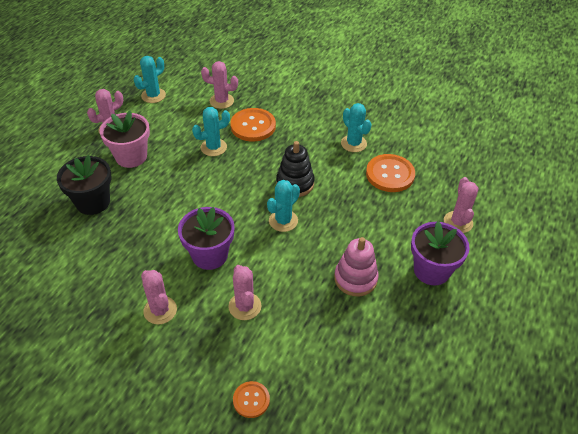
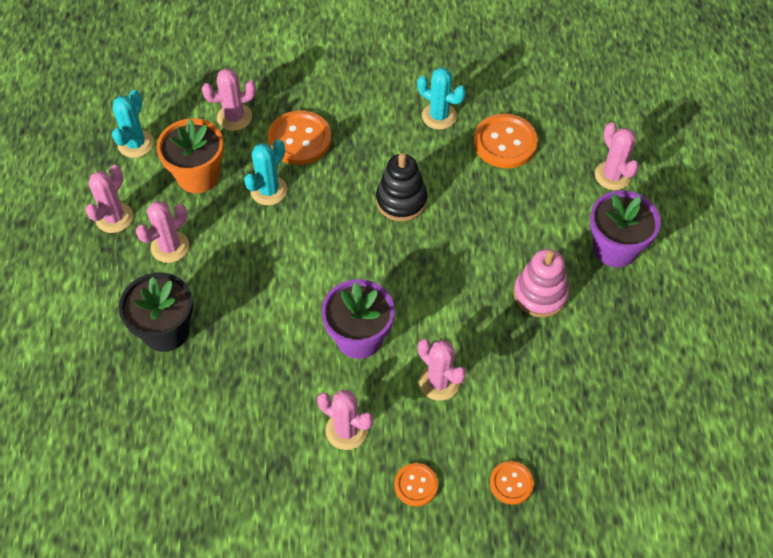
camera: 25 degrees left, 10 degrees up
pink flower pot [100,111,150,168] -> pink cactus [136,201,189,263]
turquoise cactus [267,180,300,232] -> none
none -> orange flower pot [157,118,224,193]
none -> orange button [394,463,438,507]

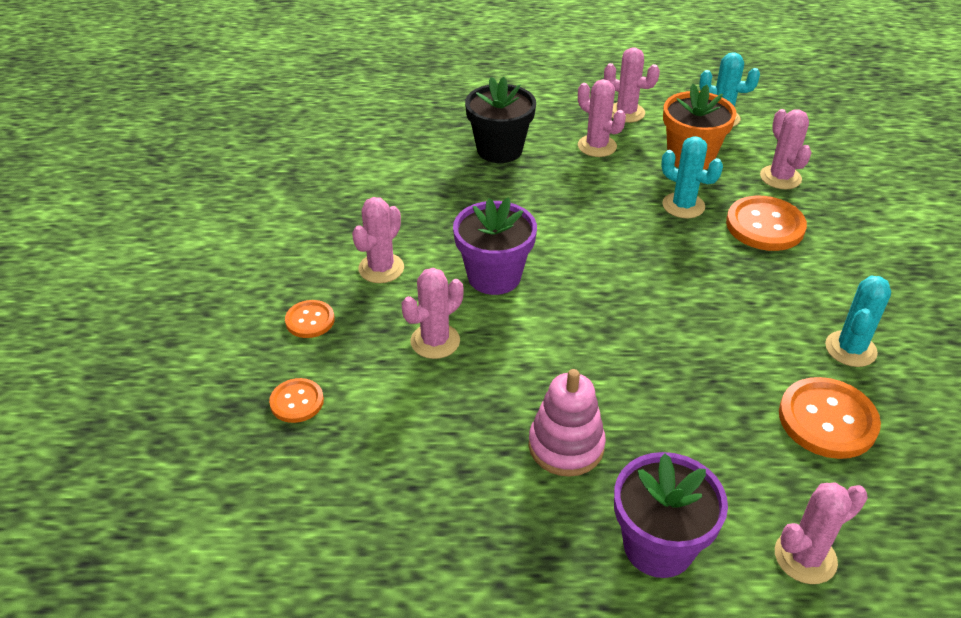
camera: 90 degrees right, 15 degrees down
black stacking toy [376,153,427,221] -> none

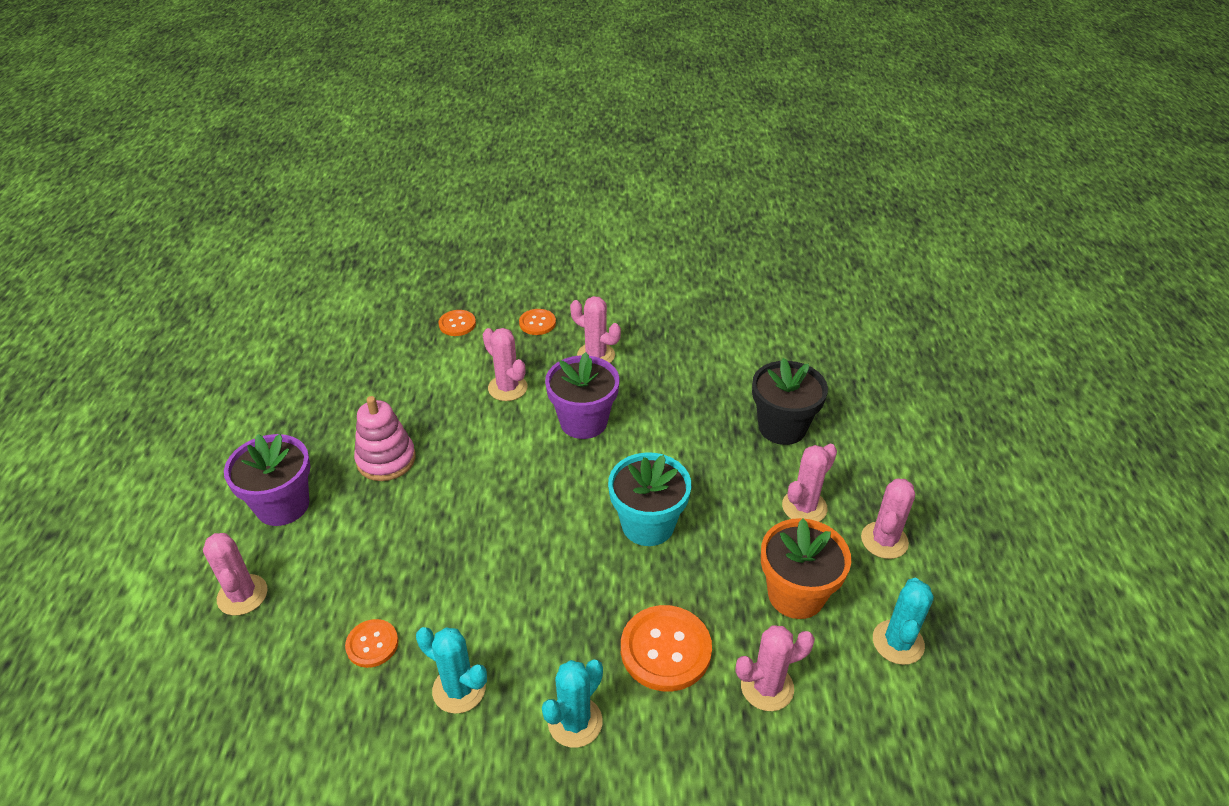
camera: 90 degrees right, 0 degrees up
turquoise cactus [661,136,723,218] -> turquoise cactus moved to [542,660,603,748]
orange button [779,377,881,459] -> orange button [345,619,398,668], size x0.57
none -> turquoise flower pot [608,452,691,546]

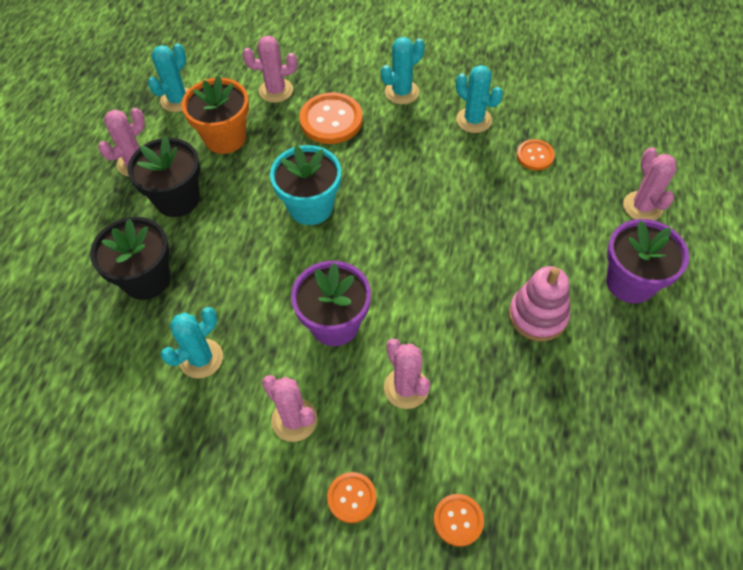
camera: 165 degrees left, 15 degrees up
pink cactus [782,444,837,522] -> black flower pot [128,136,200,217]
none -> turquoise cactus [161,307,223,379]

